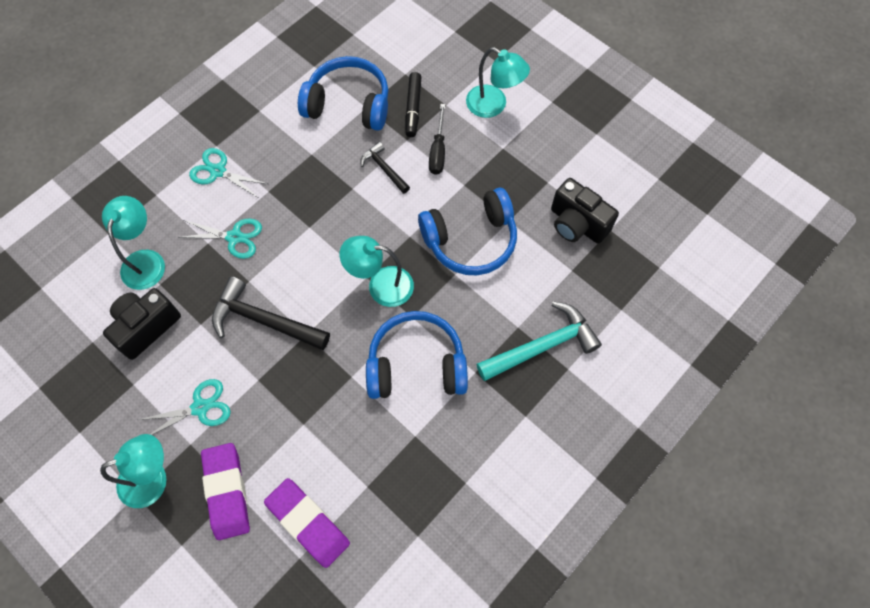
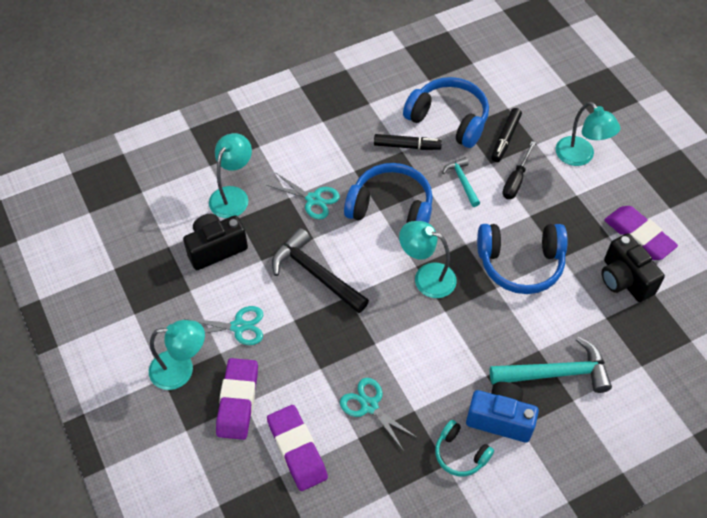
camera: 20 degrees right, 10 degrees down
turquoise scissors [189,148,268,197] -> turquoise scissors moved to [340,378,417,451]
black hammer [361,142,410,194] -> turquoise hammer [442,157,480,207]
blue headphones [366,311,468,399] -> blue headphones moved to [344,163,433,223]
none -> black marker [374,134,442,150]
none -> turquoise headphones [435,420,494,477]
none -> blue camera [466,382,539,443]
none -> purple eraser [604,206,678,260]

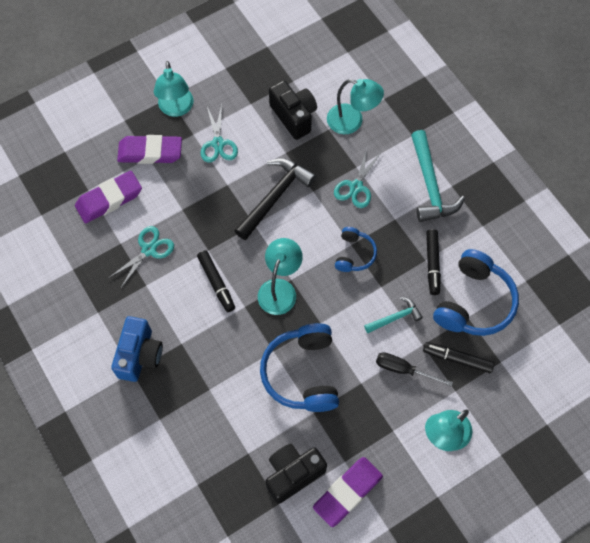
camera: 85 degrees right, 10 degrees up
blue headphones [344,163,433,223] -> blue headphones [335,227,377,272], size x0.55
turquoise headphones [435,420,494,477] -> none
turquoise hammer [490,337,612,393] -> turquoise hammer moved to [411,130,465,222]
none -> black marker [197,250,235,312]

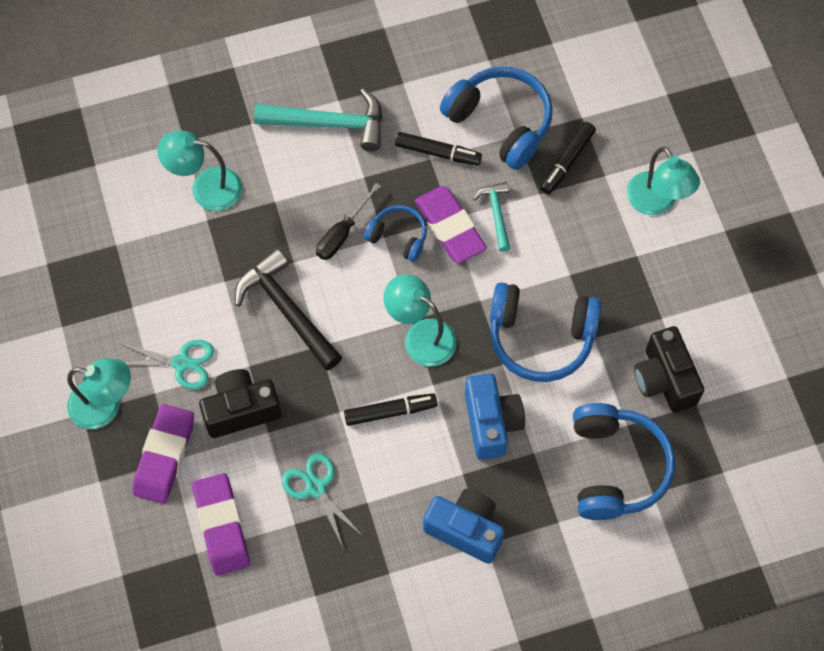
camera: 75 degrees left, 0 degrees up
black camera [269,80,317,140] -> black camera moved to [199,369,282,438]
purple eraser [313,457,383,527] -> purple eraser moved to [415,186,487,263]
turquoise lamp [327,79,384,134] -> turquoise lamp turned 120 degrees counterclockwise [157,131,242,211]
turquoise scissors [334,148,381,208] -> none
black screwdriver [376,352,453,387] -> black screwdriver moved to [316,183,381,260]
none -> blue camera [465,373,525,460]
none -> blue headphones [573,403,675,520]

